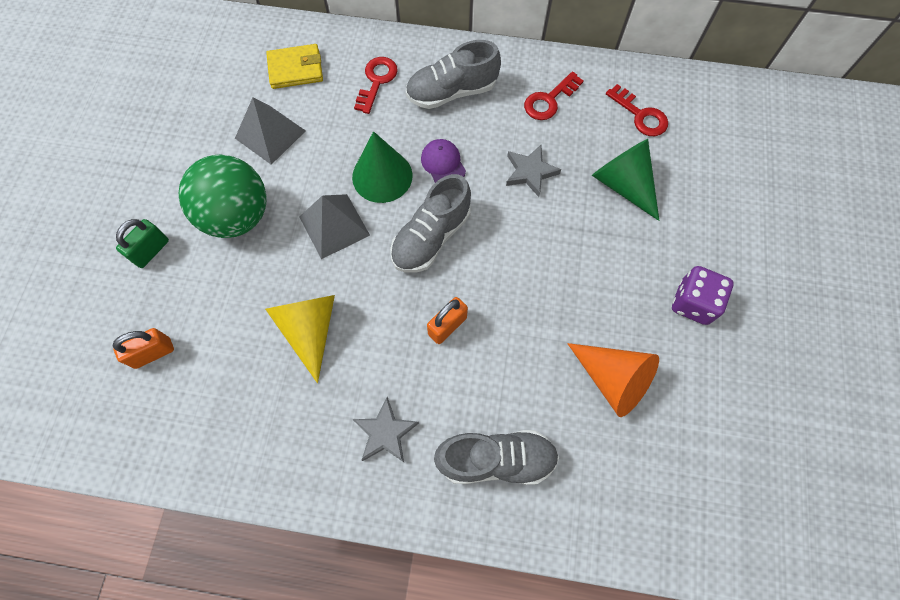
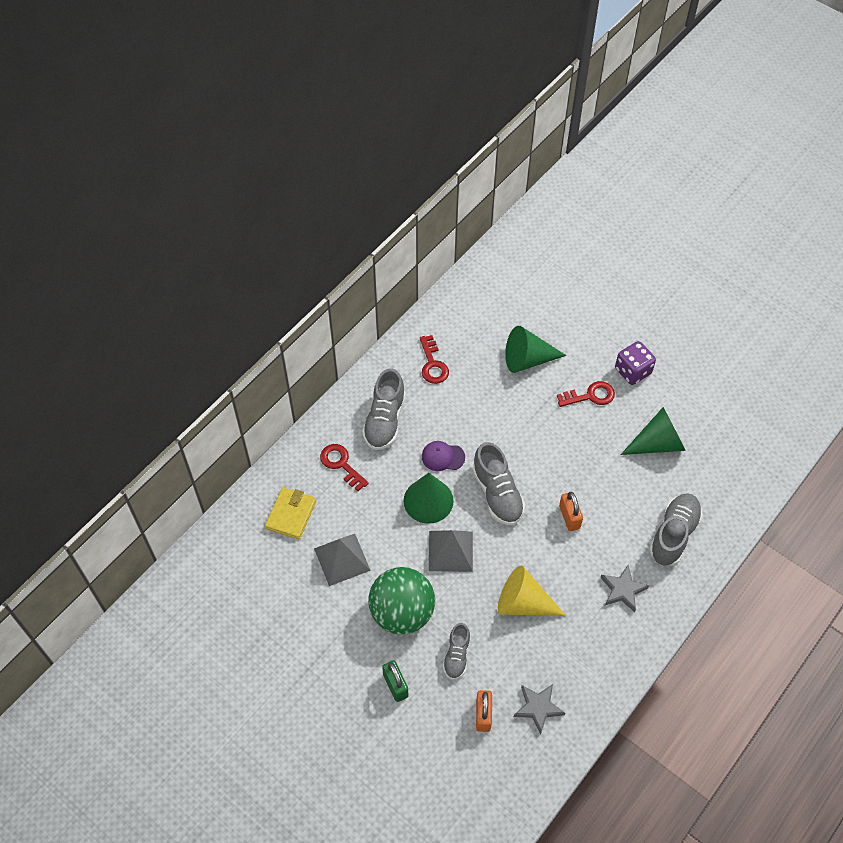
camera: 60 degrees left, 10 degrees down
grey star [506,145,561,197] -> grey star moved to [514,684,565,734]
orange cone [567,343,659,417] -> green cone [621,407,686,455]
red key [606,84,668,136] -> red key moved to [557,381,615,407]
none -> grey shoe [443,623,470,680]

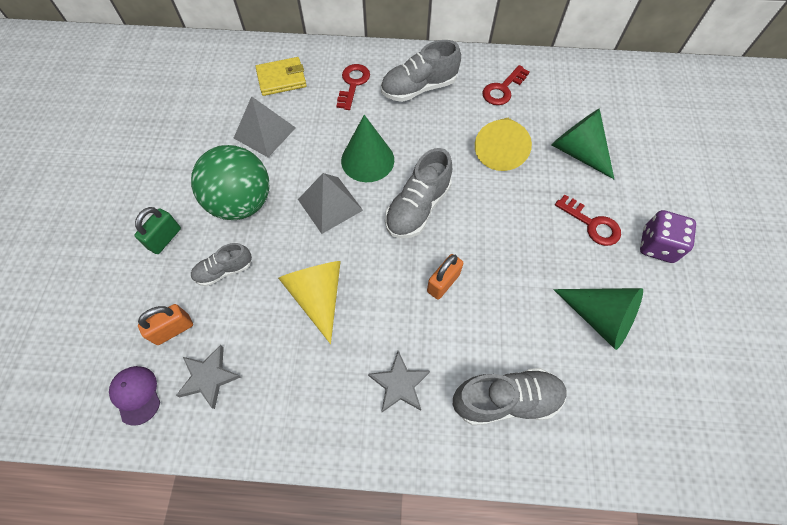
camera: 55 degrees right, 5 degrees up
purple cap [422,441,465,471] -> purple cap moved to [109,366,160,426]
none -> yellow cone [475,118,532,171]

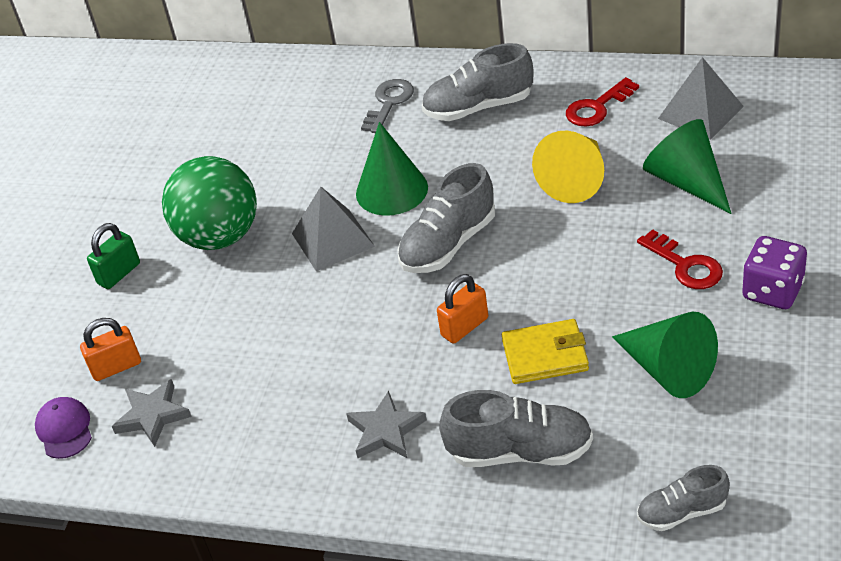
camera: 15 degrees right, 20 degrees down
grey shoe [191,243,252,287] -> grey shoe moved to [637,465,730,531]
grey pyramid [234,96,296,157] -> grey pyramid moved to [658,57,744,140]
yellow wallet [255,57,307,96] -> yellow wallet moved to [502,319,589,384]
yellow cone [278,261,341,344] -> none
red key [336,64,370,110] -> grey key [361,79,414,133]

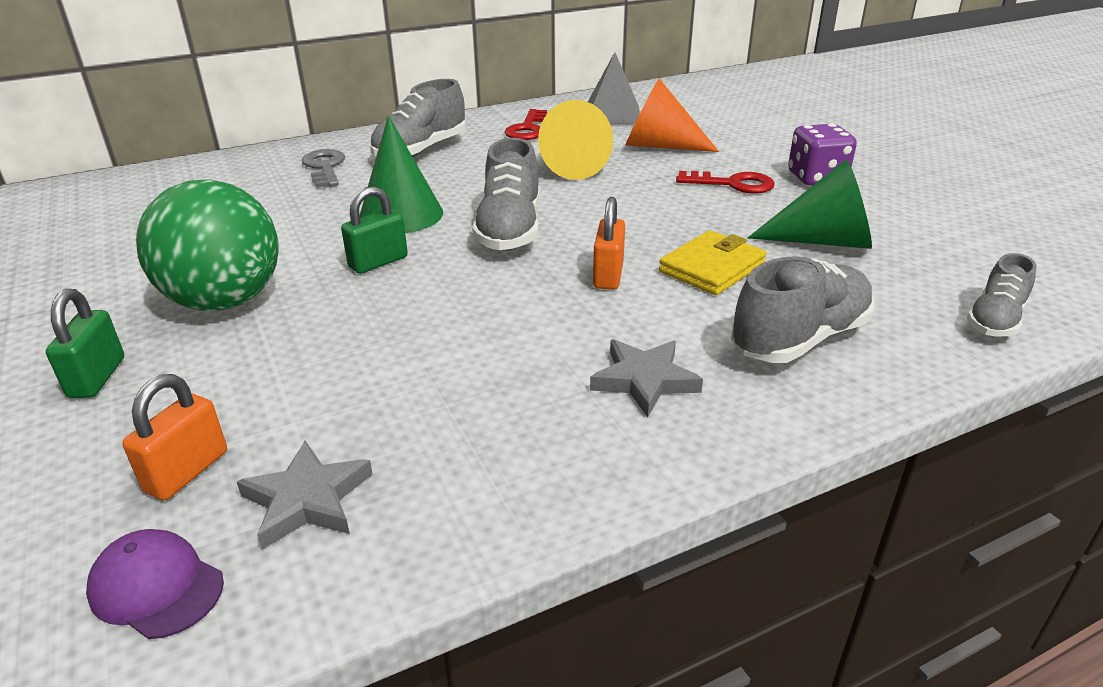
camera: 45 degrees left, 10 degrees down
grey pyramid [292,187,375,271] -> green padlock [341,186,408,274]
green cone [643,119,732,214] -> orange cone [626,78,719,152]

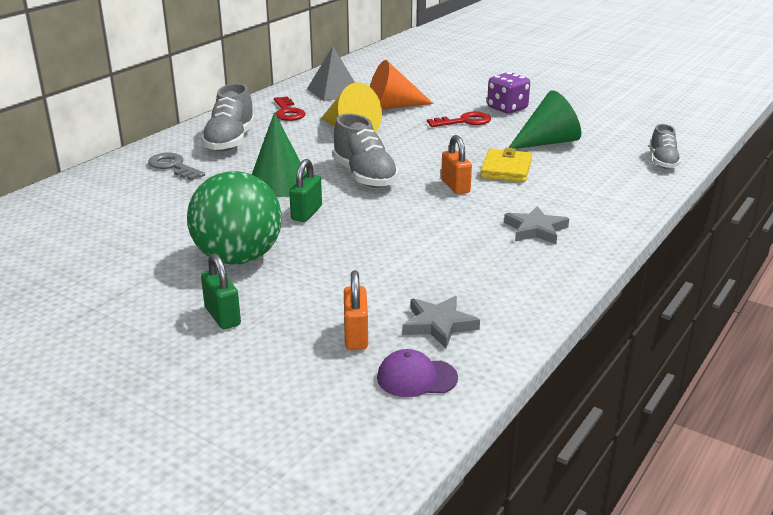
camera: 30 degrees left, 5 degrees down
grey shoe [731,256,875,363] -> none

